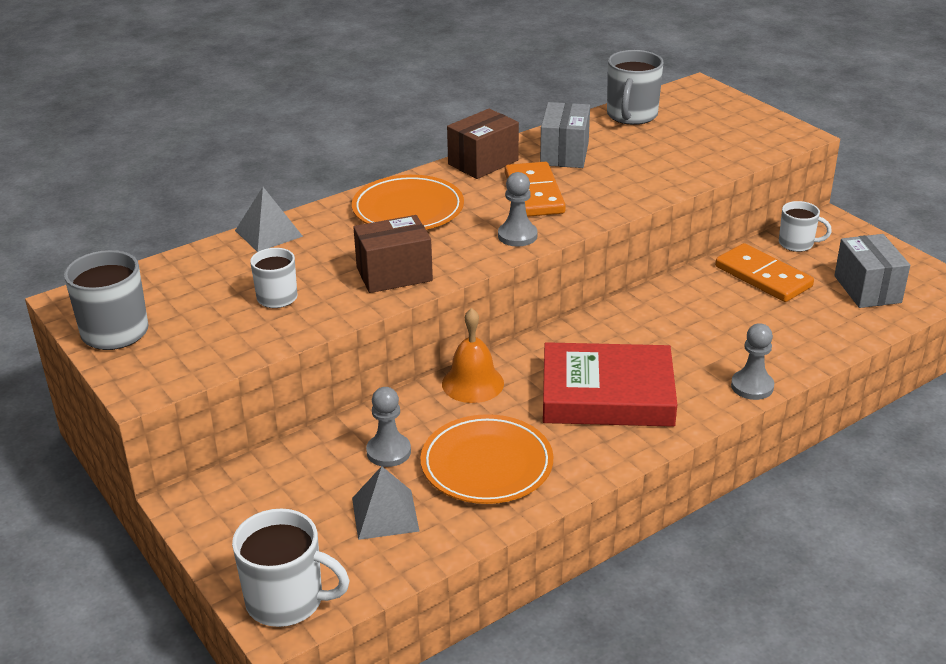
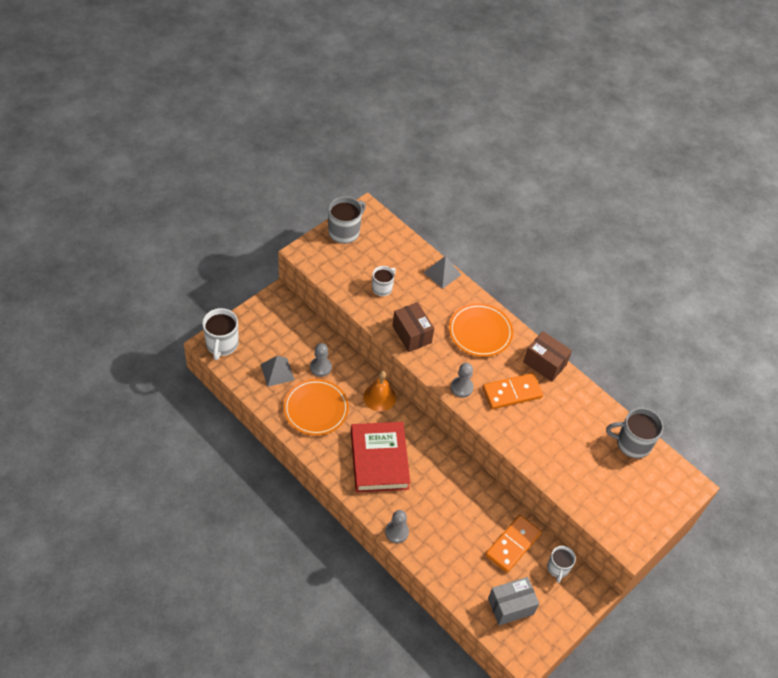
camera: 75 degrees right, 20 degrees up
grey box [540,102,590,168] -> none

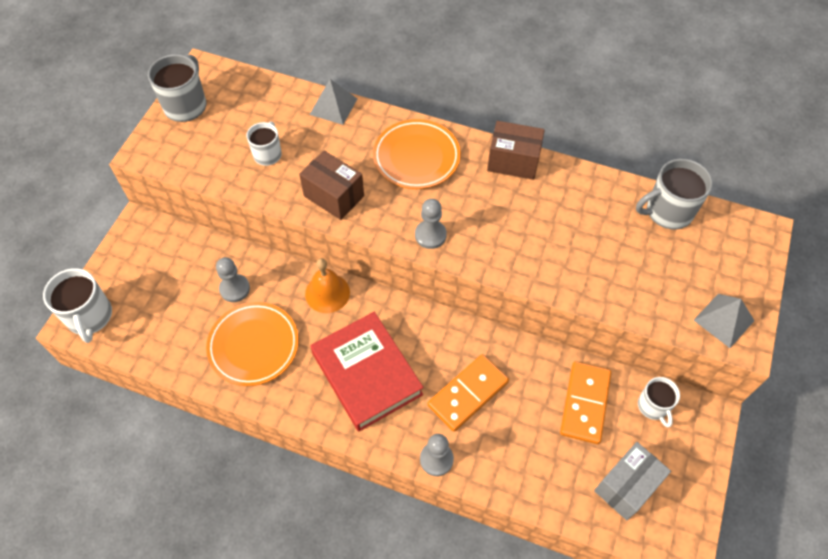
camera: 20 degrees left, 5 degrees up
grey pyramid [260,356,295,387] -> grey pyramid moved to [694,294,755,348]
orange domino [483,373,543,409] -> orange domino moved to [428,354,509,432]

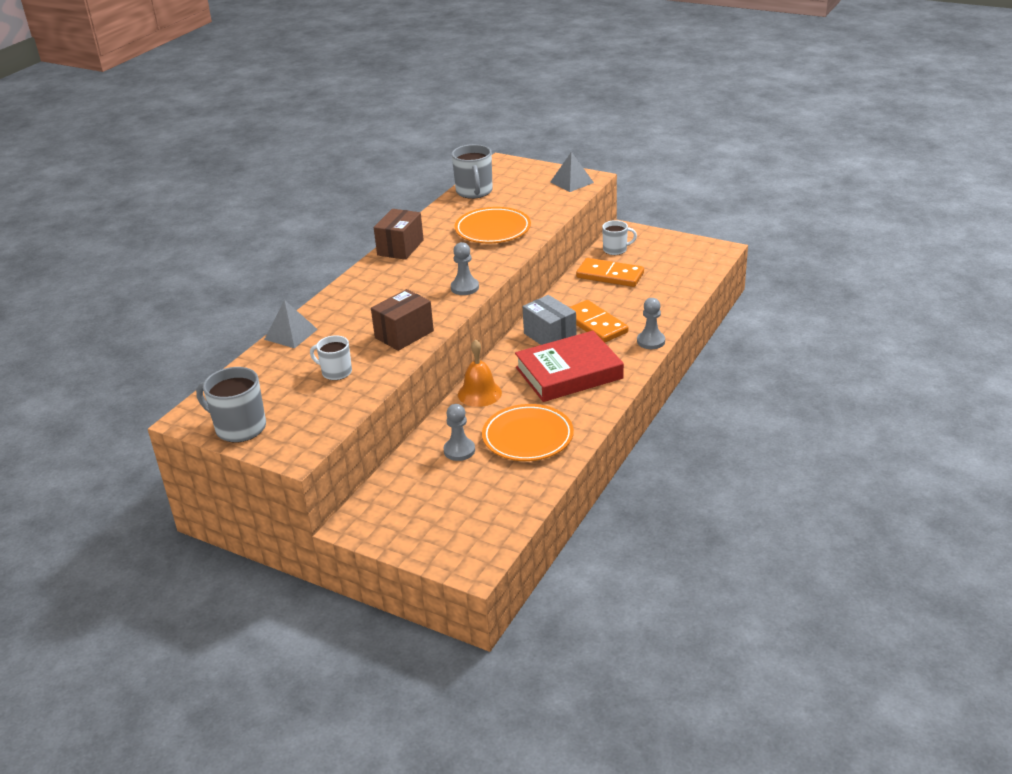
camera: 80 degrees left, 25 degrees down
white mug [43,268,112,343] -> none
orange plate [373,119,461,189] -> orange plate moved to [455,207,531,243]
grey box [594,442,671,520] -> grey box moved to [523,295,576,345]

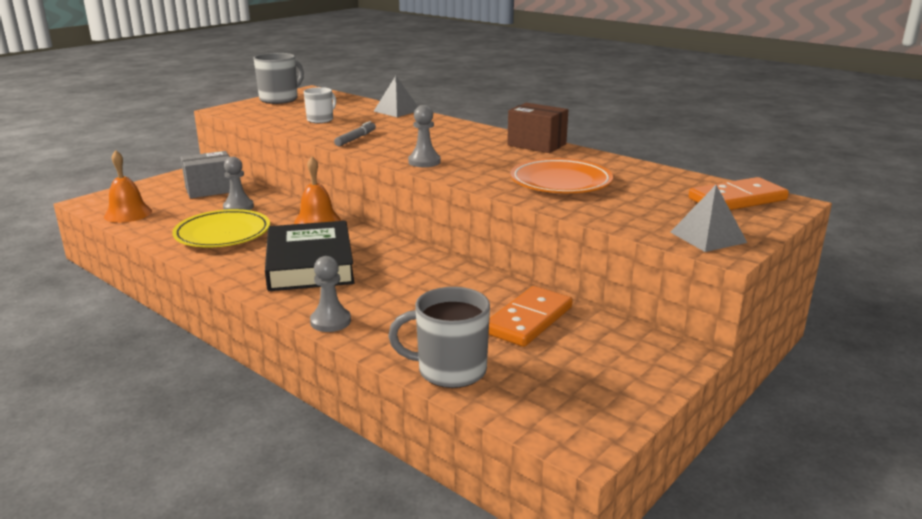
camera: 100 degrees right, 10 degrees down
brown box [371,289,434,351] -> grey marker [334,121,376,146]
grey mug [452,144,493,199] -> grey mug moved to [388,287,490,388]
orange plate [482,404,574,461] -> yellow plate [172,209,270,247]
red book [515,331,624,402] -> black book [265,221,354,291]
grey box [523,295,576,345] -> grey box moved to [181,151,230,198]
orange domino [569,300,628,342] -> orange domino moved to [689,177,789,210]
white mug [602,220,637,255] -> none
none -> orange bell [104,150,152,223]

